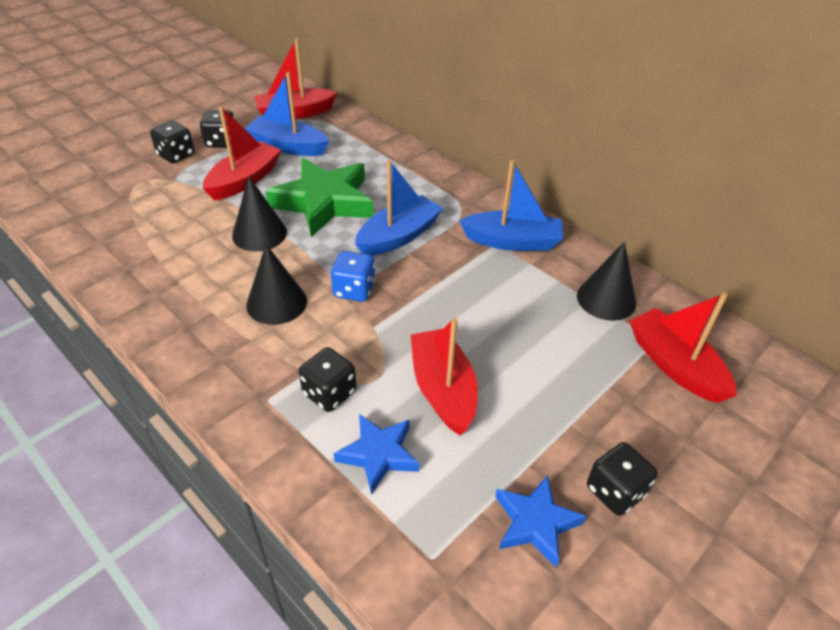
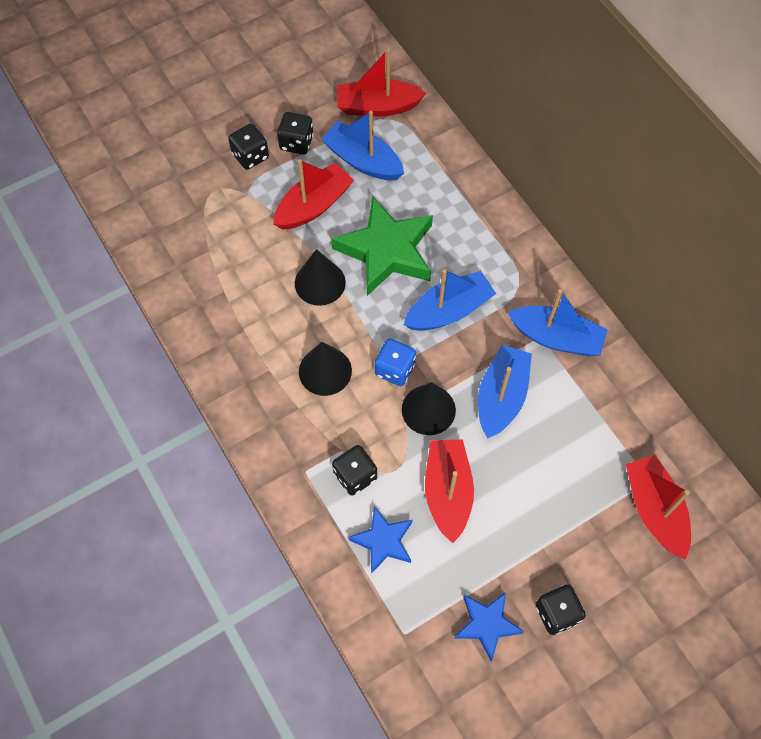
camera: 15 degrees right, 20 degrees up
black cone [577,242,636,321] -> black cone moved to [402,382,456,435]
none -> blue boat [478,345,532,438]

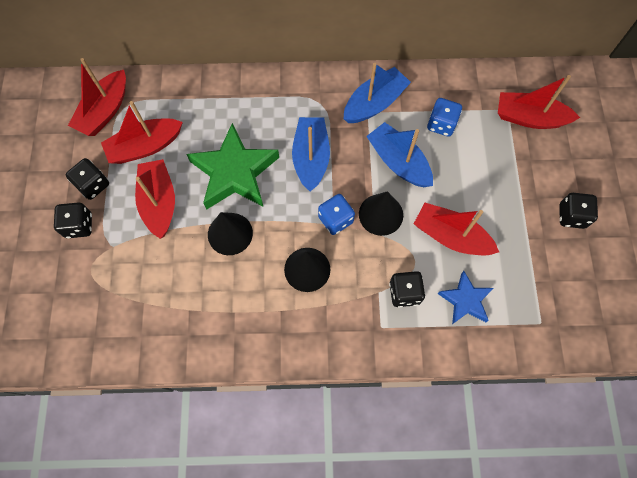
camera: 60 degrees left, 5 degrees up
blue boat [321,111,404,180] -> red boat [101,101,183,164]
blue star [454,592,524,661] -> none
none -> blue dice [427,98,462,137]

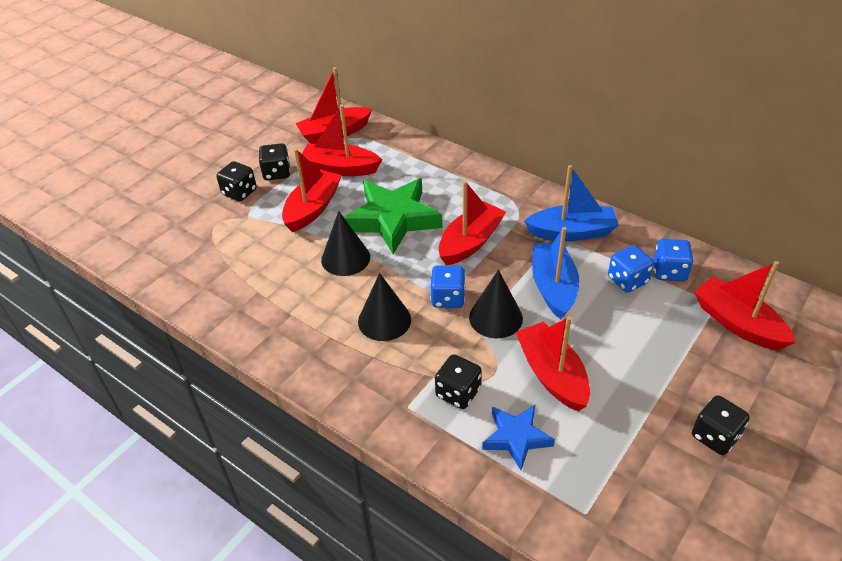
camera: 40 degrees right, 25 degrees down
blue boat [292,117,330,192] -> red boat [439,181,506,265]
none -> blue dice [653,239,694,281]

